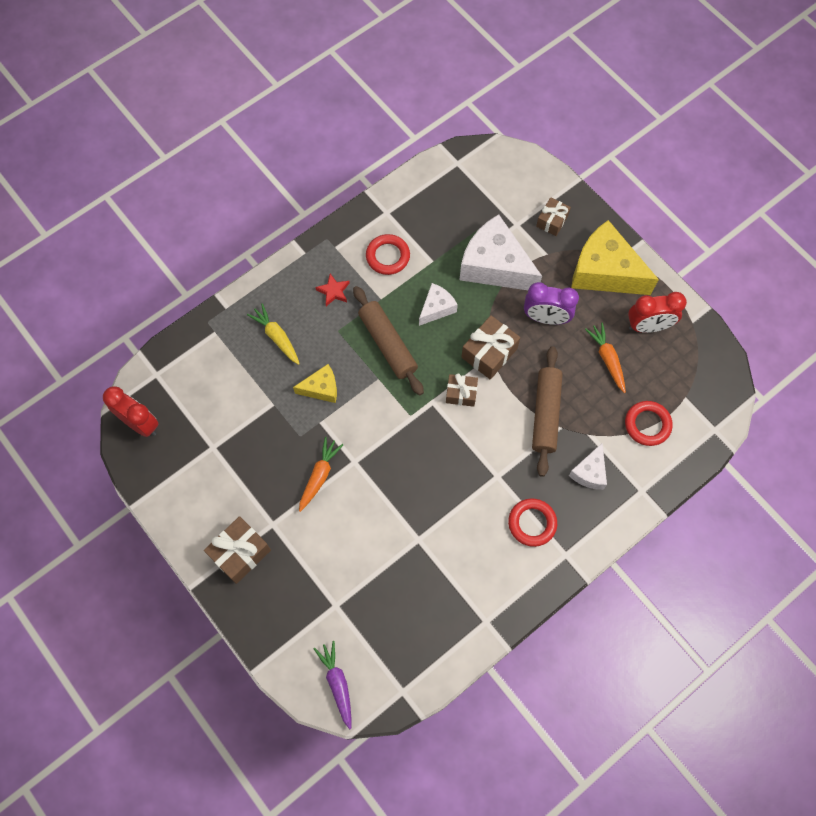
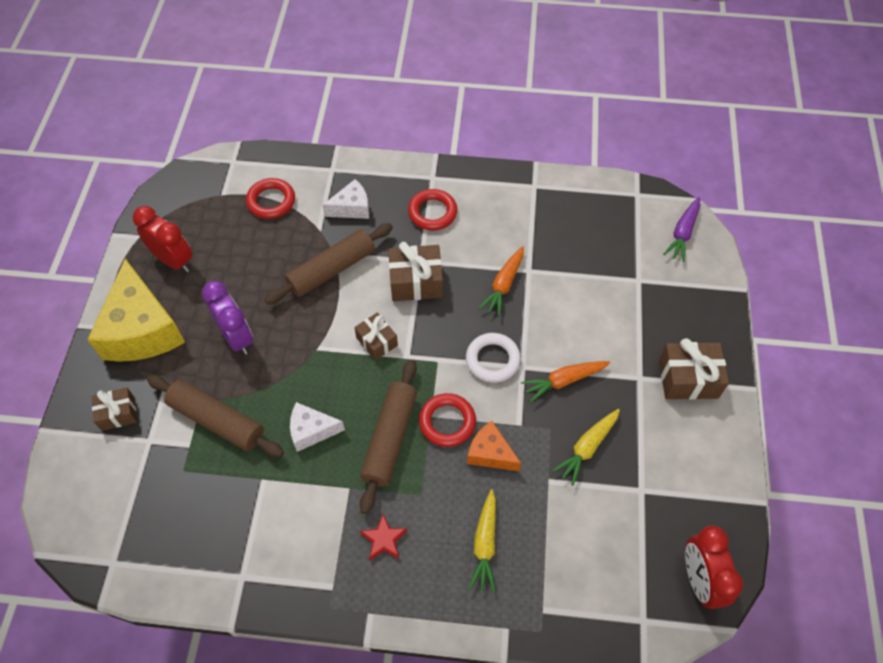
camera: 135 degrees left, 10 degrees down
yellow cheese [293,364,337,403] -> orange cheese [467,421,521,471]
red ring [366,234,410,275] -> red ring moved to [419,393,476,447]
white cheese [460,214,542,290] -> brown rolling pin [147,375,284,457]
brown gift [461,315,520,380] -> brown gift moved to [388,242,443,301]
orange carrot [585,323,626,393] -> orange carrot moved to [479,246,524,317]
none -> white ring [466,333,521,383]
none -> yellow carrot [552,409,620,486]

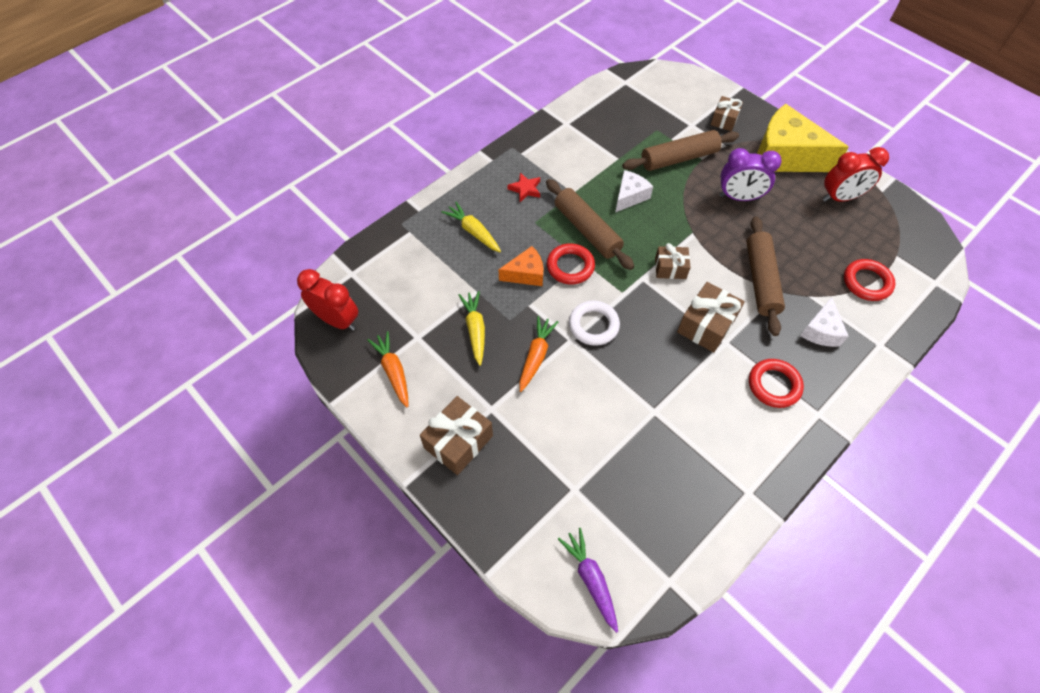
camera: 130 degrees right, 0 degrees up
orange carrot [479,246,524,317] -> orange carrot moved to [367,331,408,407]

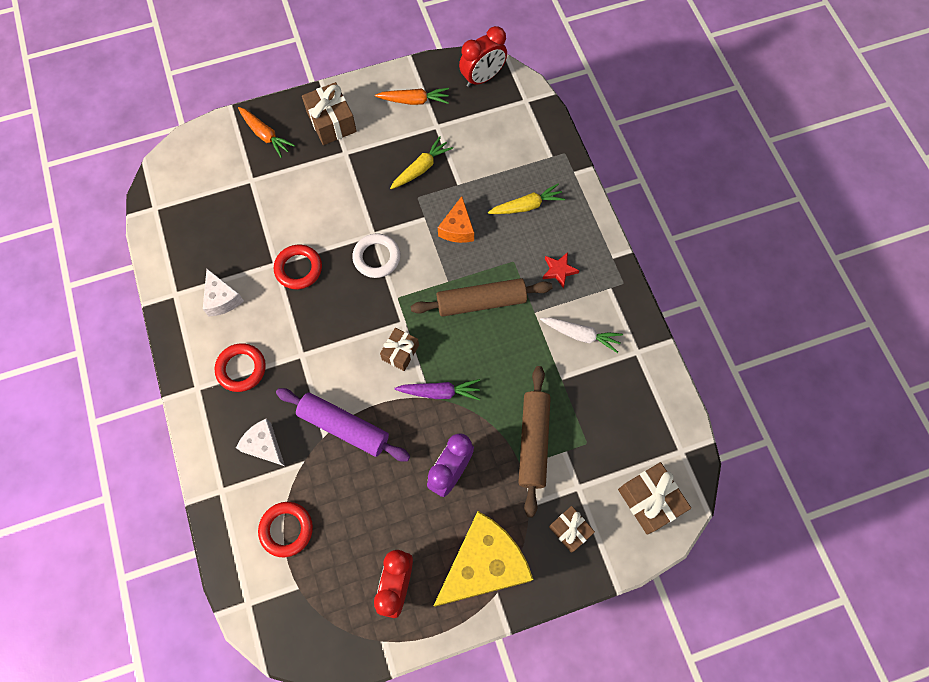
camera: 115 degrees right, 10 degrees up
yellow carrot [459,291,485,366] -> yellow carrot turned 60 degrees counterclockwise [390,136,453,189]
orange carrot [519,316,558,392] -> orange carrot moved to [238,107,295,158]
red ring [547,243,595,285] -> red ring moved to [274,245,322,289]
purple carrot [558,528,618,633] -> purple carrot moved to [395,379,480,400]
white cheese [615,170,653,212] -> white cheese moved to [203,269,244,316]
brown gift [677,282,745,353] -> brown gift moved to [618,462,691,535]
brown rolling pin [747,216,785,336] -> purple rolling pin [276,388,410,462]
none -> white carrot [540,318,623,353]

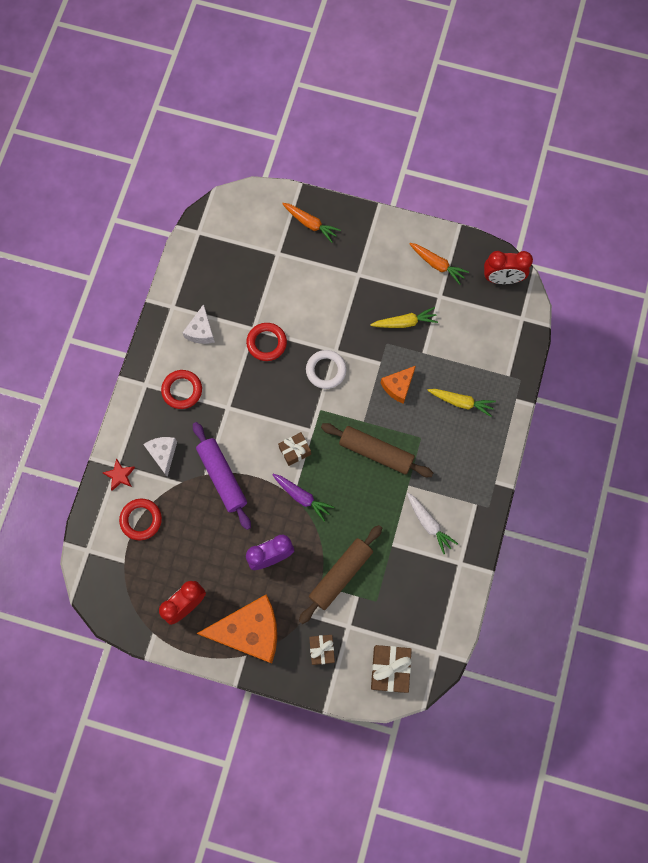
camera: 35 degrees right, 5 degrees up
orange carrot [238,107,295,158] -> orange carrot turned 45 degrees counterclockwise [282,203,341,243]
brown gift [302,82,357,145] -> none
yellow cheese [434,511,534,607] -> orange cheese [197,595,277,664]
red star [543,252,580,288] -> red star moved to [103,459,135,491]

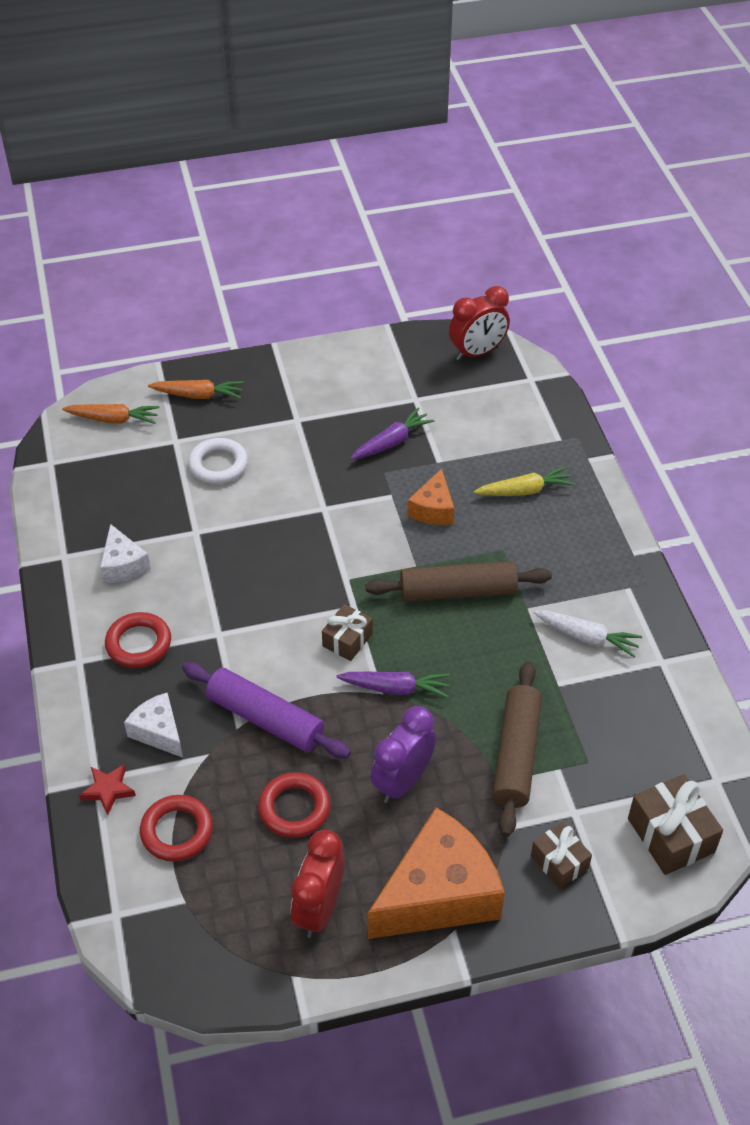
camera: 30 degrees left, 25 degrees down
red ring [246,323,287,361] -> red ring moved to [258,772,330,838]
white ring [306,350,347,389] -> white ring moved to [188,438,248,484]
yellow carrot [370,307,438,328] -> purple carrot [351,407,434,460]
orange carrot [409,243,469,285] -> orange carrot moved to [62,404,159,424]

